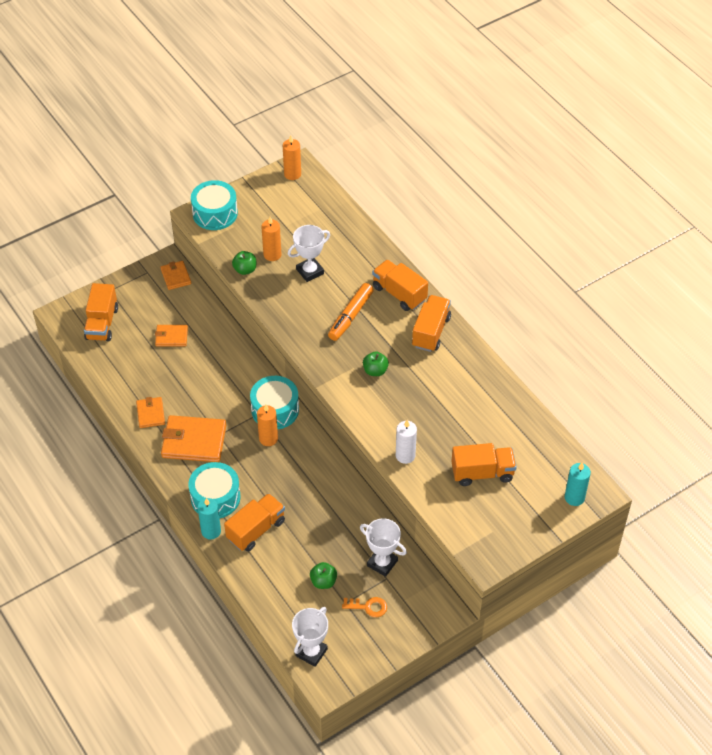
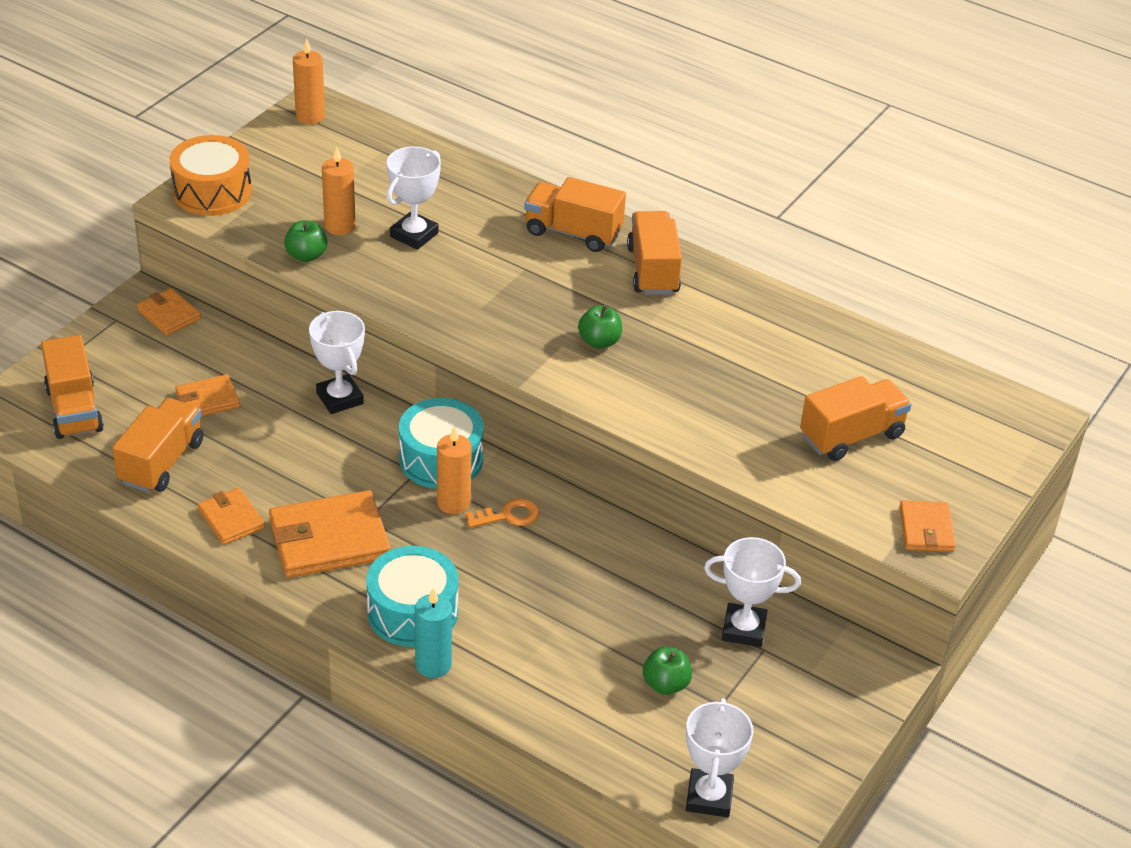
camera: 25 degrees left, 10 degrees down
turquoise drum [191,180,238,230] -> orange drum [169,135,252,216]
orange truck [224,493,285,552] -> orange truck moved to [112,398,204,493]
orange marker [328,283,374,341] -> none
orange key [342,597,387,617] -> orange key moved to [465,498,540,528]
white candle [396,420,417,464] -> none
turquoise candle [565,463,591,506] -> none
none -> white trophy [309,311,365,414]
none -> orange wallet [899,500,956,552]

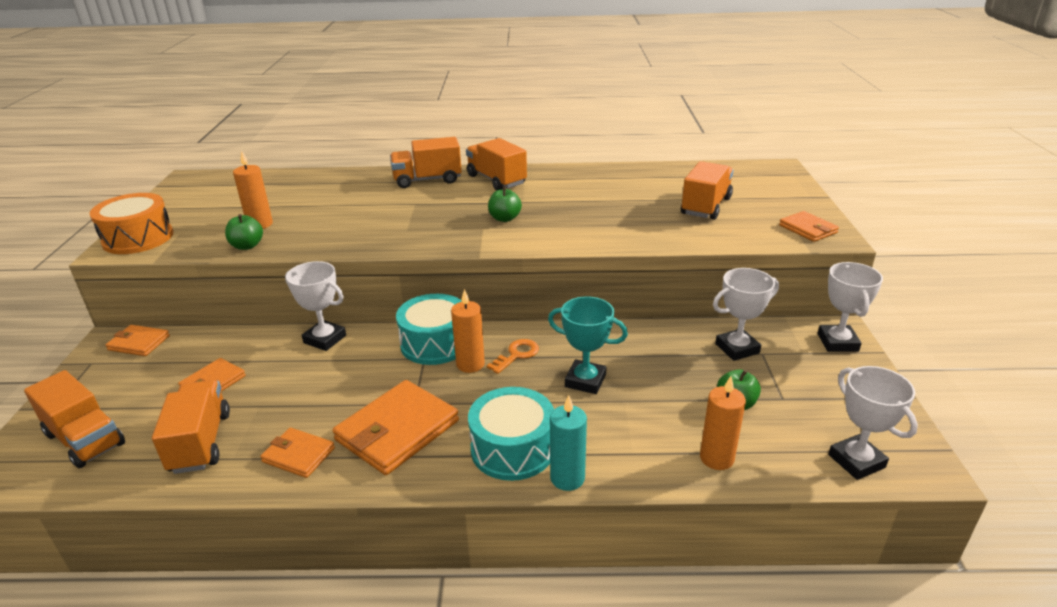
camera: 30 degrees left, 10 degrees down
orange candle [293,38,325,124] -> orange candle moved to [700,376,746,470]
white trophy [386,146,441,250] -> white trophy moved to [818,262,883,352]
none -> turquoise trophy [548,297,628,394]

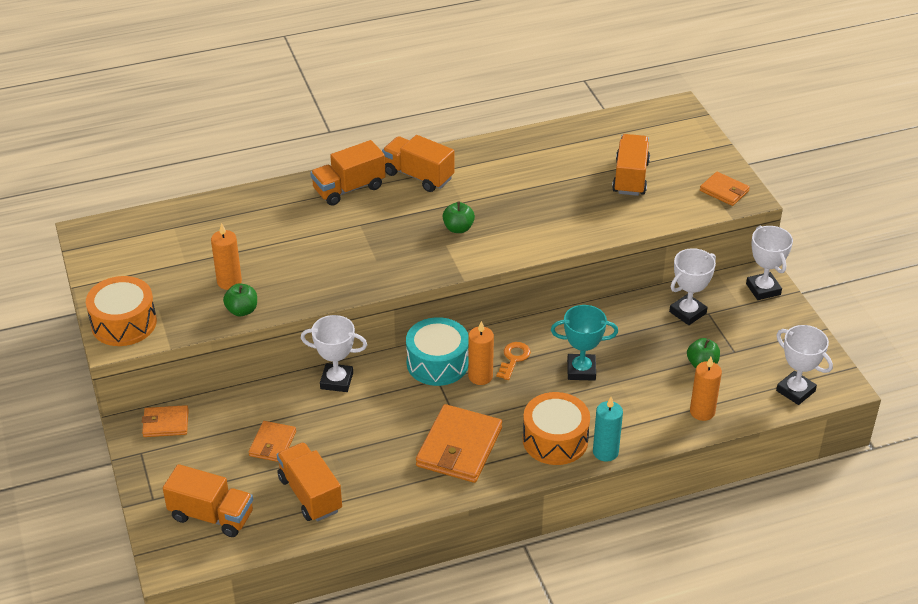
camera: 20 degrees left, 10 degrees up
orange wallet [260,428,335,478] -> none
turquoise drum [468,387,554,481] -> orange drum [523,392,590,465]

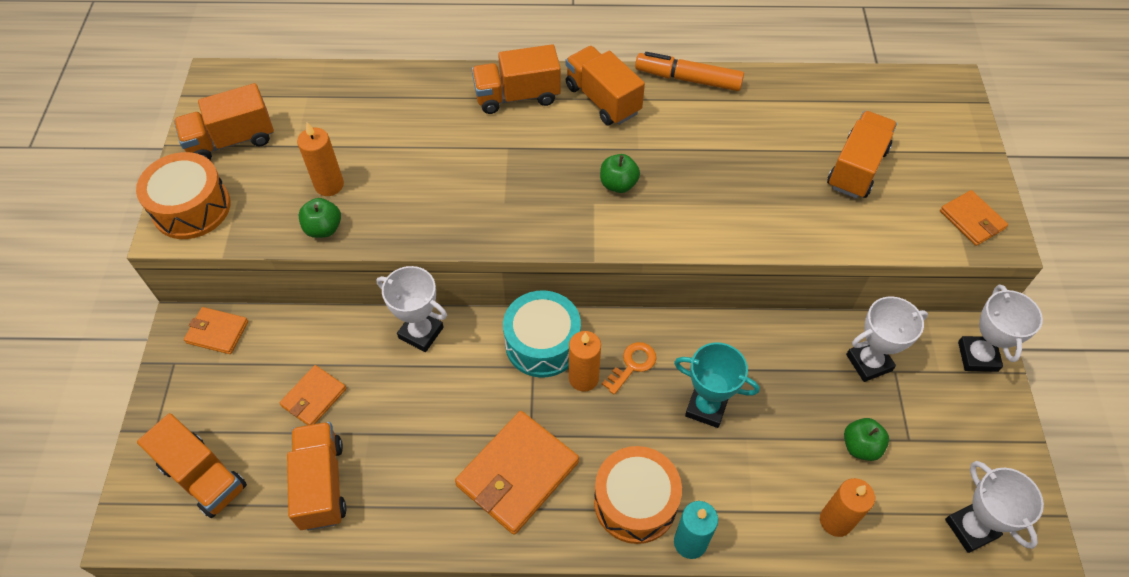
camera: 20 degrees right, 15 degrees up
none -> orange truck [174,83,274,160]
none -> orange marker [635,52,744,91]

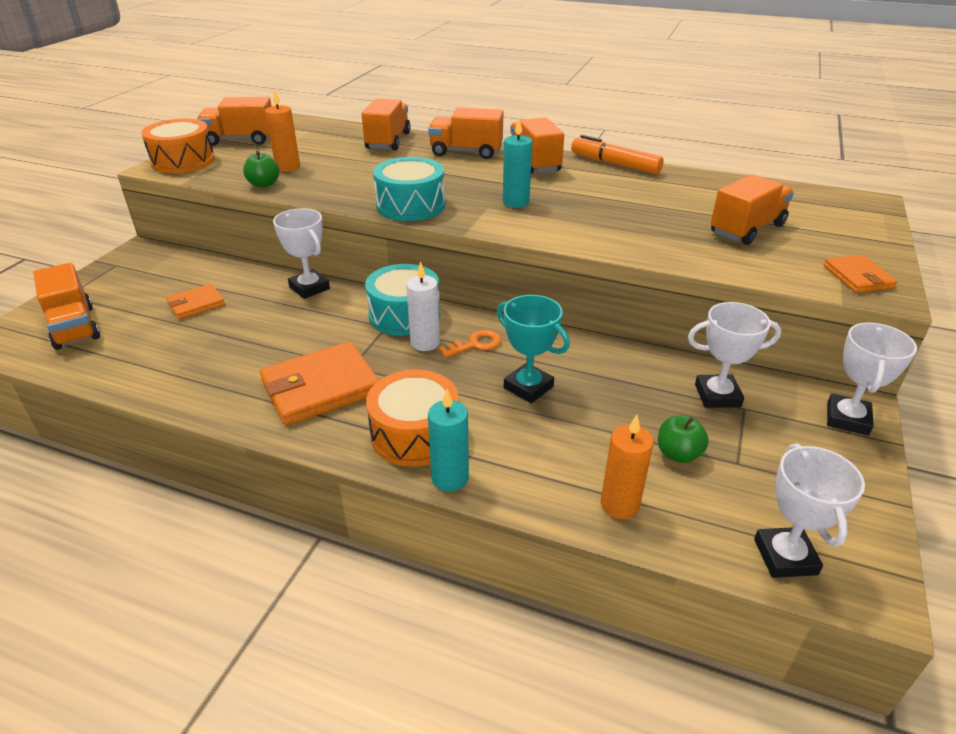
camera: 20 degrees right, 20 degrees down
orange wallet [184,307,248,354] -> none
orange truck [287,422,346,530] -> orange truck moved to [362,98,411,151]
orange candle [569,331,601,392] -> white candle [406,261,440,351]
green apple [600,154,640,193] -> turquoise candle [503,119,532,208]
none -> turquoise drum [373,157,445,221]

